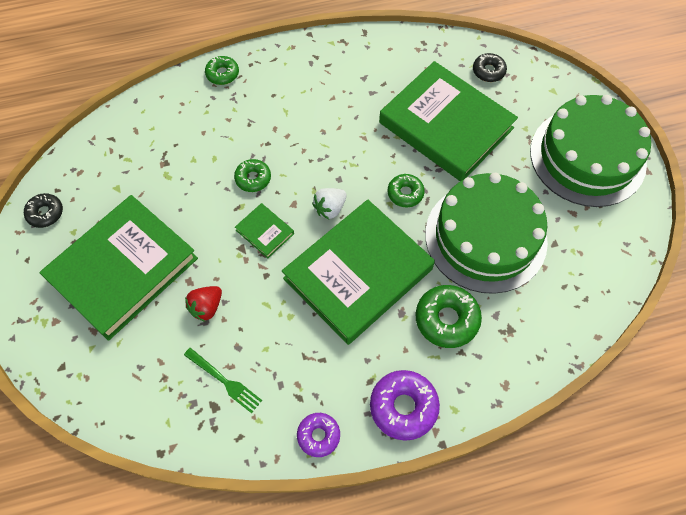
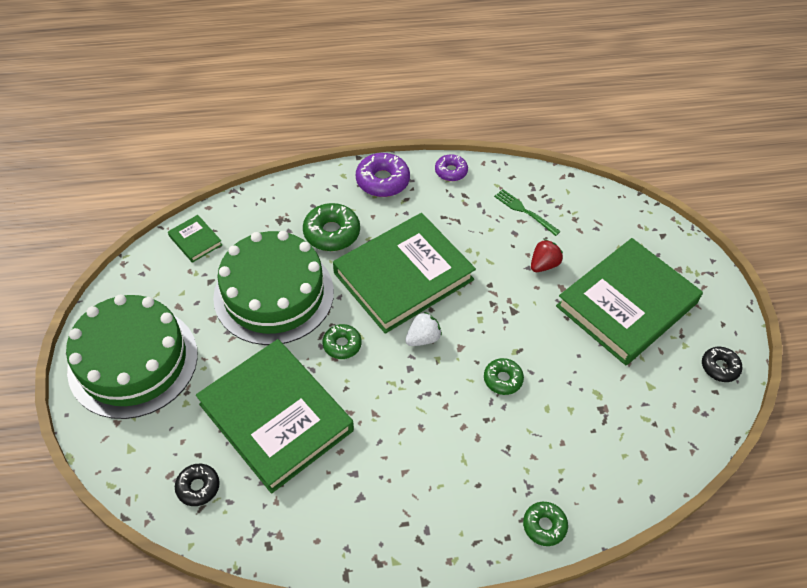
camera: 175 degrees left, 10 degrees down
green book [235,203,294,258] -> green book moved to [168,215,222,263]

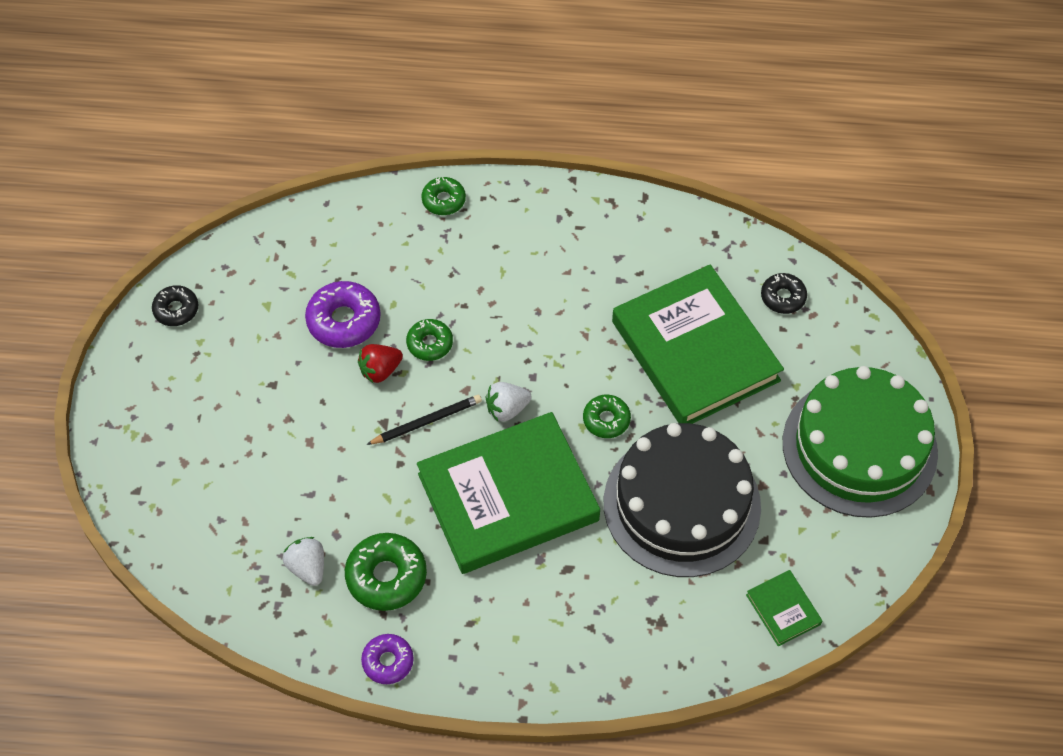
camera: 165 degrees left, 5 degrees up
green cake [213,231,334,345] -> black cake [604,423,761,577]
green donut [303,203,360,251] -> green donut moved to [345,533,427,611]
purple donut [356,153,410,197] -> purple donut moved to [305,281,381,348]
green fork [494,189,561,236] -> white strawberry [283,537,324,586]
red strawberry [531,239,563,272] -> red strawberry moved to [358,344,403,384]
green book [556,238,703,365] -> none
none -> black pencil [366,395,482,445]

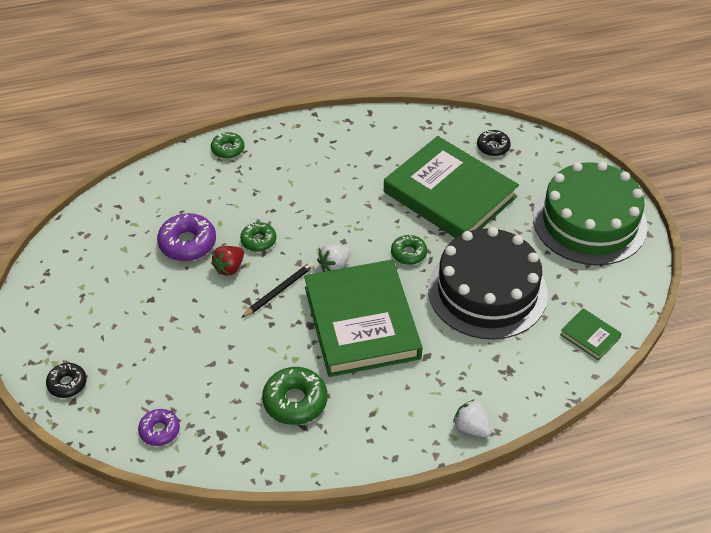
camera: 20 degrees left, 10 degrees down
black donut [152,285,199,326] -> black donut moved to [46,363,87,398]
white strawberry [283,537,324,586] -> white strawberry moved to [453,399,492,437]
purple donut [361,634,414,684] -> purple donut moved to [138,409,180,446]
green book [417,412,600,574] -> green book turned 60 degrees counterclockwise [304,260,423,377]

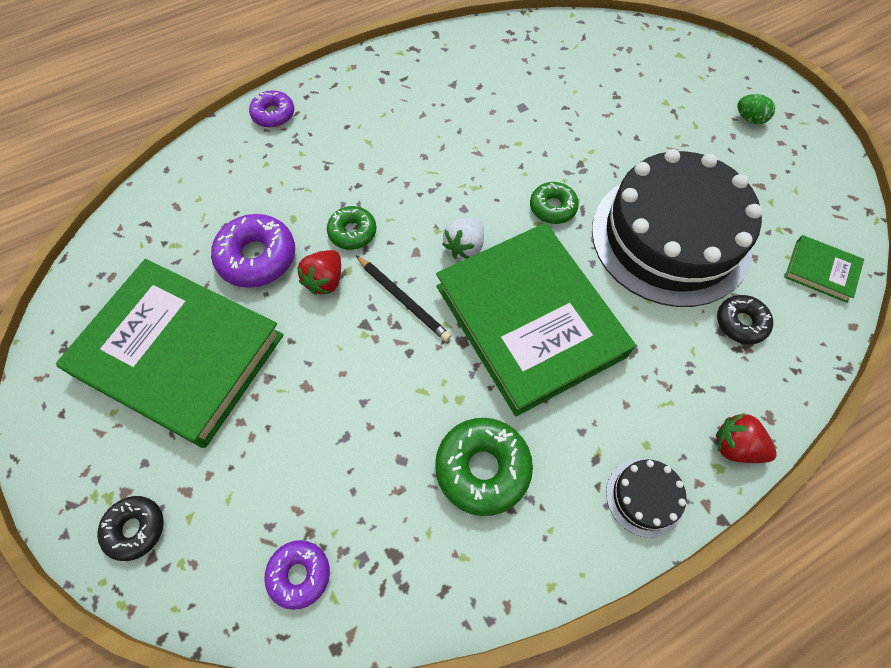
camera: 15 degrees left, 15 degrees up
green donut [211,132,244,159] -> purple donut [249,90,294,128]
black pencil [241,262,314,318] -> black pencil turned 105 degrees clockwise [356,255,451,342]
green book [384,136,519,238] -> green book moved to [56,259,284,448]
white strawberry [453,399,492,437] -> red strawberry [716,413,777,463]
black donut [477,130,511,156] -> black donut moved to [717,295,773,344]
green cake [533,162,648,265] -> green egg [737,94,775,124]
none -> black cake [606,459,687,538]

